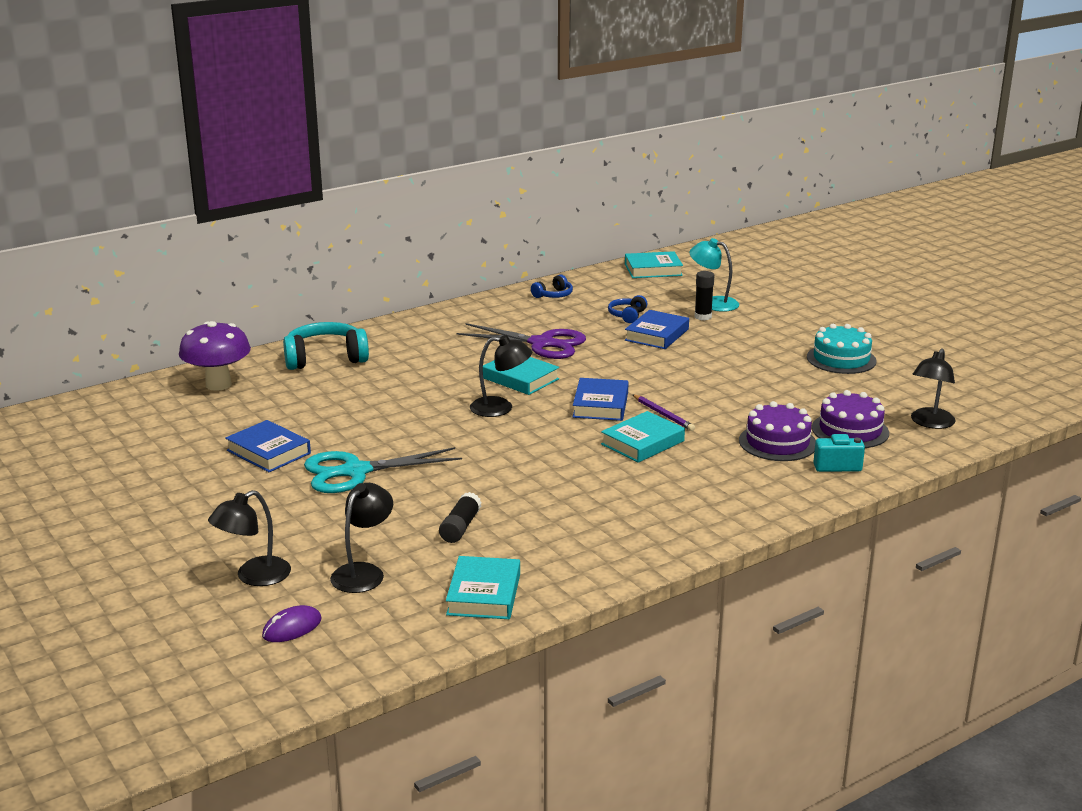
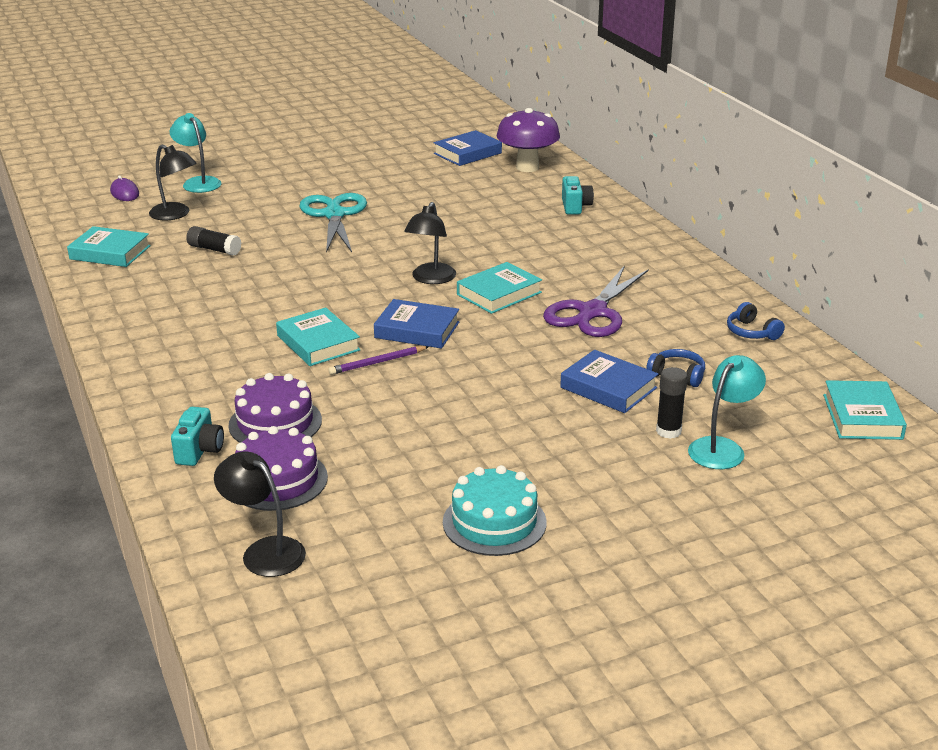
camera: 100 degrees right, 5 degrees up
black lamp [208,490,291,586] -> turquoise lamp [170,113,221,193]
blue book [225,420,311,472] -> blue book moved to [434,130,502,166]
turquoise headphones [283,322,369,370] -> turquoise camera [562,176,594,215]

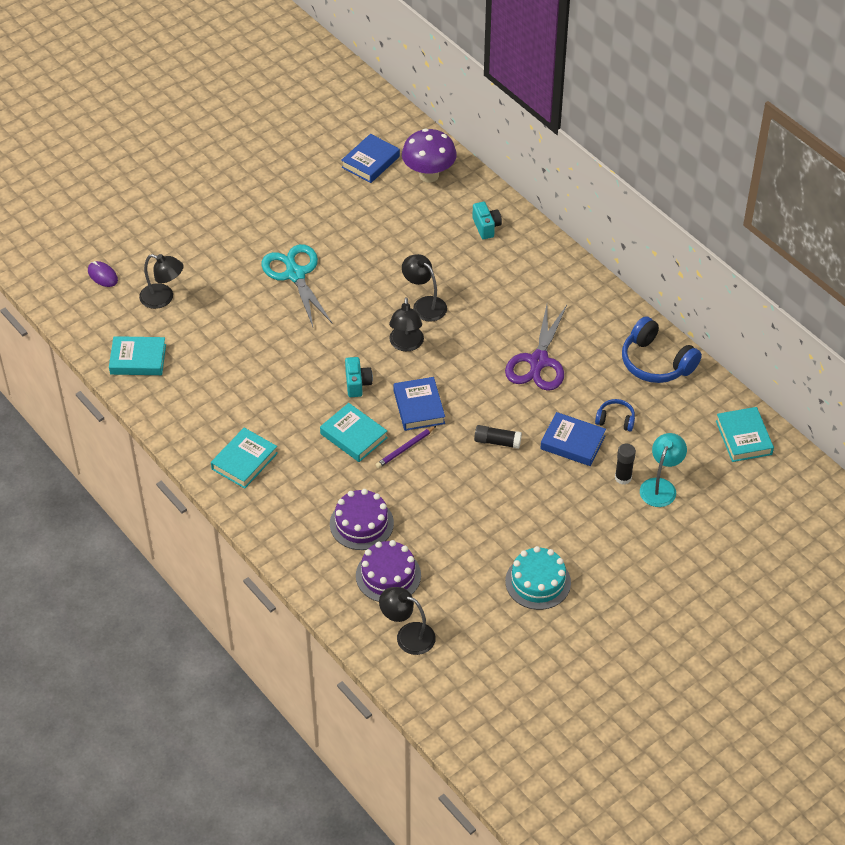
camera: 15 degrees left, 20 degrees up
turquoise lamp [170,113,221,193] -> none
turquoise camera [171,407,224,466] -> turquoise camera moved to [345,357,373,397]
black glue stick [186,226,241,256] -> black glue stick moved to [474,425,522,449]
blue book [374,299,459,349] -> blue book turned 75 degrees clockwise [394,377,445,431]
turquoise book [457,262,542,314] -> turquoise book moved to [211,428,278,489]
blue headphones [727,302,785,340] -> blue headphones [622,316,702,383], size x1.92
none -> black lamp [402,254,447,322]

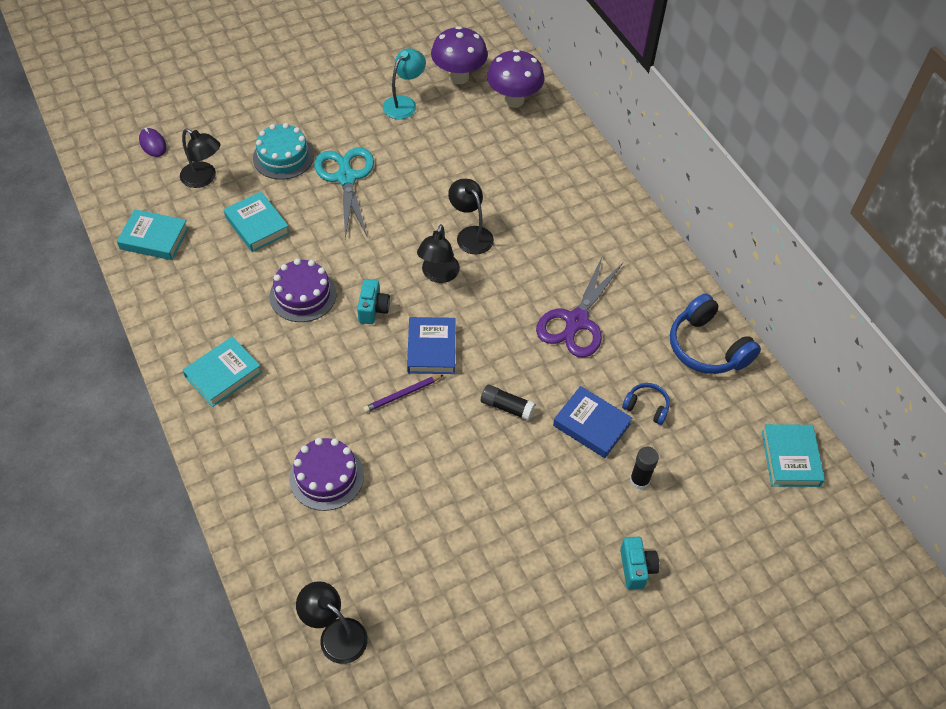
camera: 10 degrees right, 5 degrees up
turquoise book [320,403,388,462] -> turquoise book moved to [224,192,290,252]
blue book [341,134,400,183] -> purple mushroom [431,26,488,84]
purple cake [356,540,421,602] -> purple cake moved to [269,259,337,322]
turquoise camera [472,202,502,239] -> turquoise camera moved to [620,537,659,590]
turquoise cake [505,546,571,610] -> turquoise cake moved to [253,123,314,180]
turquoise lamp [640,433,687,507] -> turquoise lamp moved to [383,49,426,119]

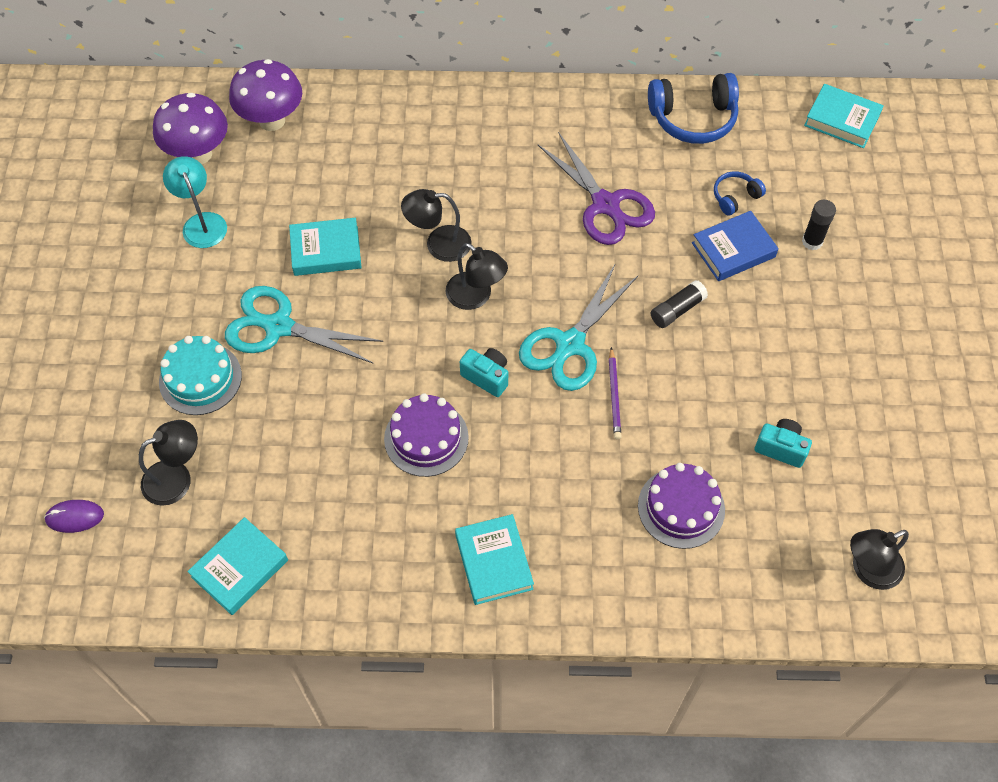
camera: 60 degrees left, 5 degrees up
turquoise book [224,192,290,252] -> turquoise book moved to [289,218,362,276]
blue book [407,317,456,374] -> turquoise scissors [519,265,638,391]
turquoise camera [620,537,659,590] -> turquoise camera moved to [755,419,812,468]

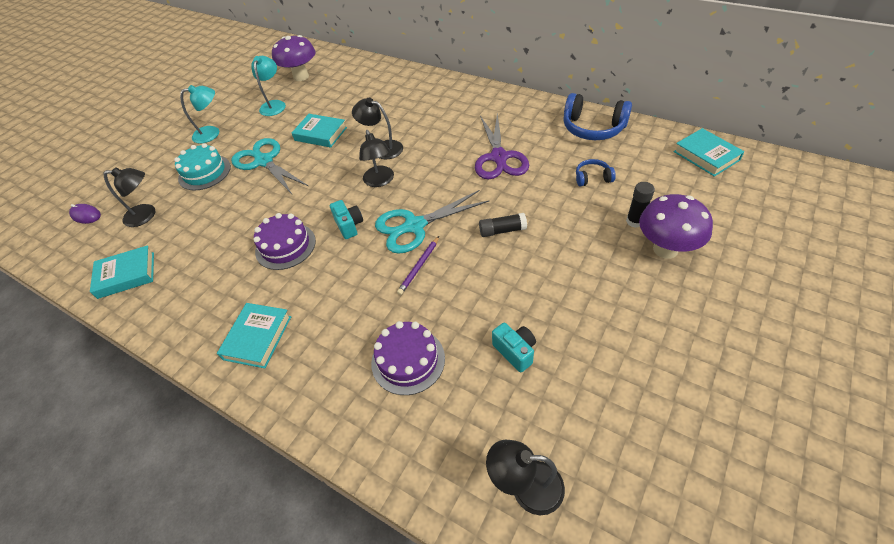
camera: 35 degrees right, 10 degrees down
purple mushroom [229,59,302,131] -> purple mushroom moved to [639,194,713,259]
blue book [692,211,779,281] -> none
none -> turquoise lamp [180,85,219,144]

